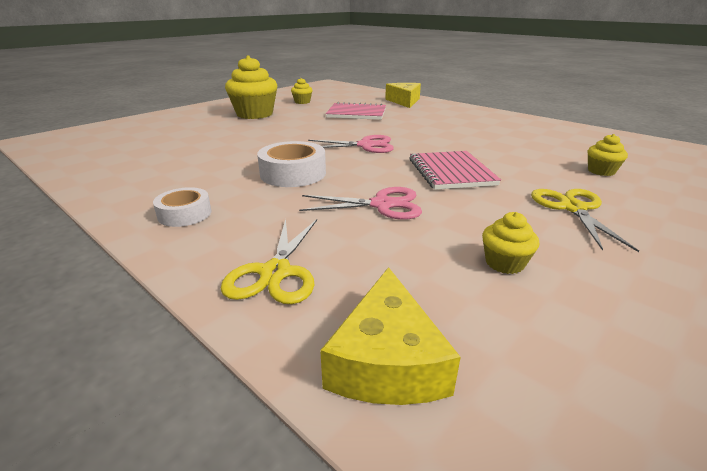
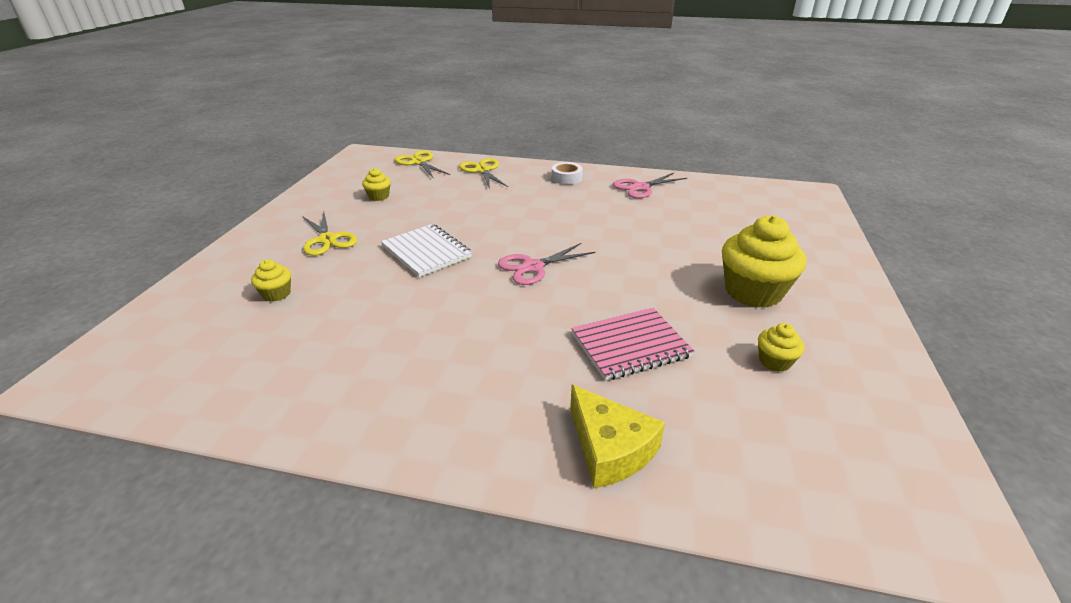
camera: 150 degrees right, 5 degrees up
white tape [257,141,326,187] -> none
pink scissors [299,187,422,220] -> pink scissors moved to [613,173,687,199]
yellow cheese [320,267,461,405] -> yellow scissors [395,150,450,178]
pink notebook [410,151,501,190] -> white notebook [381,224,472,277]

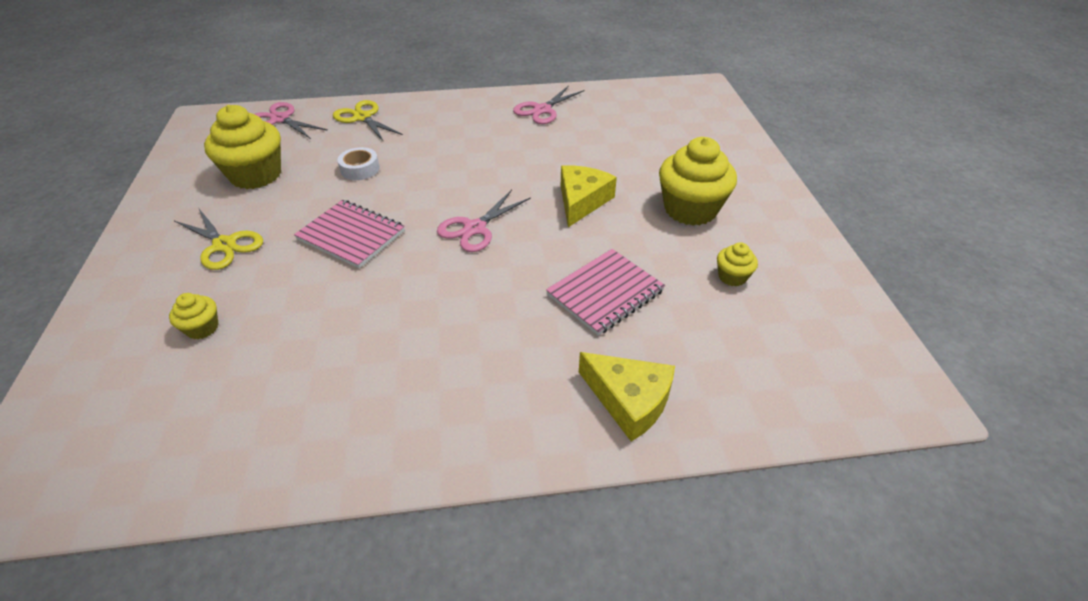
camera: 20 degrees left, 10 degrees up
yellow cupcake [362,168,391,201] -> yellow cupcake [204,105,281,189], size x2.11
white notebook [381,224,472,277] -> pink notebook [294,200,405,268]
yellow scissors [395,150,450,178] -> pink scissors [255,102,328,139]
white tape [552,162,583,185] -> white tape moved to [337,147,380,180]
none -> yellow cheese [561,165,617,227]

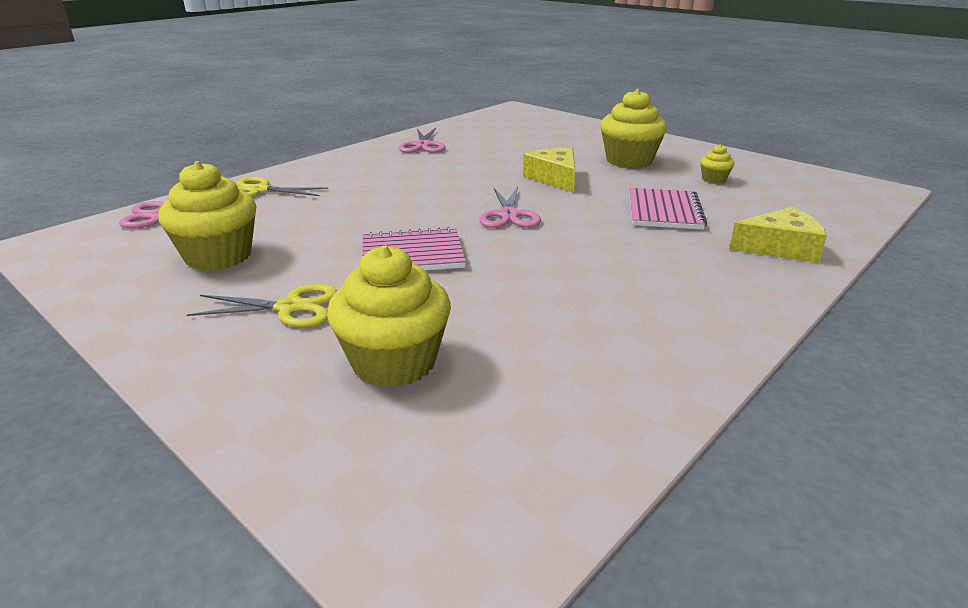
camera: 40 degrees left, 15 degrees down
yellow cupcake [169,293,219,339] -> yellow cupcake [327,245,451,388], size x2.11
white tape [337,147,380,180] -> none

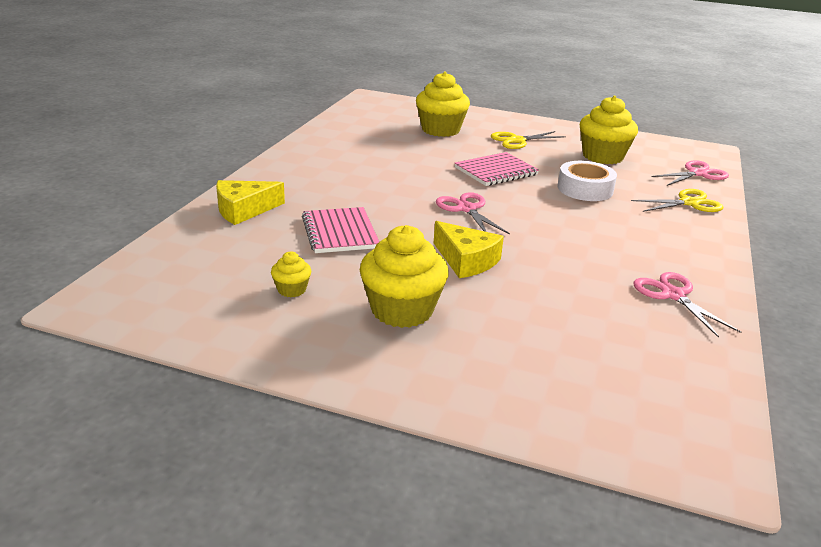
camera: 155 degrees right, 0 degrees up
none -> white tape [557,161,617,201]

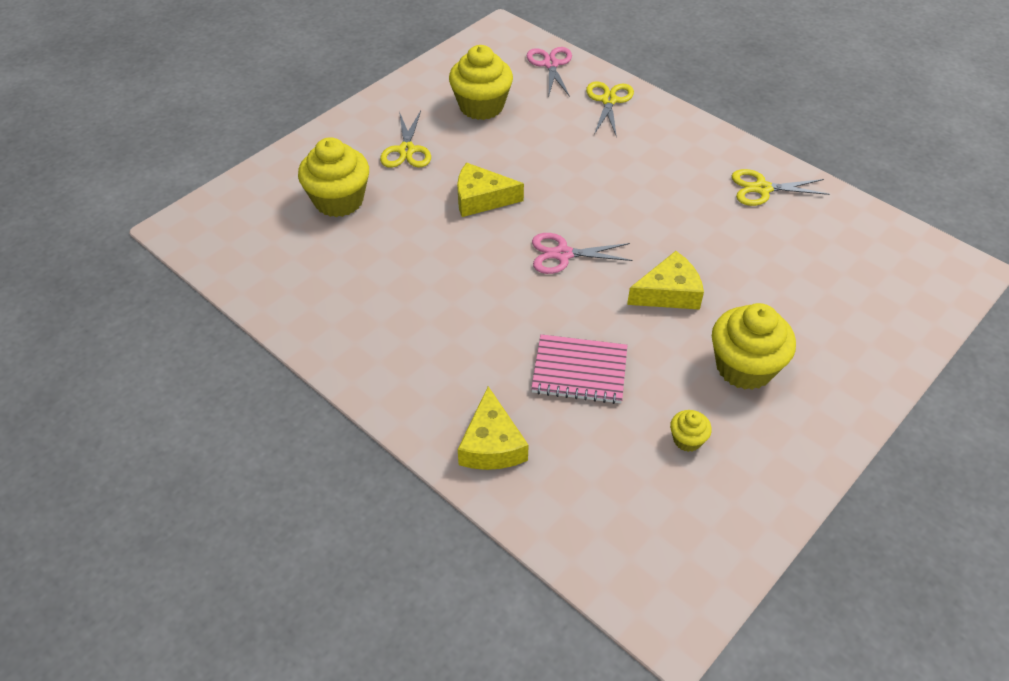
camera: 65 degrees left, 20 degrees up
pink notebook [455,152,539,186] -> yellow cheese [457,162,524,217]
white tape [557,161,617,201] -> none
pink scissors [634,272,741,338] -> yellow scissors [732,169,830,206]

